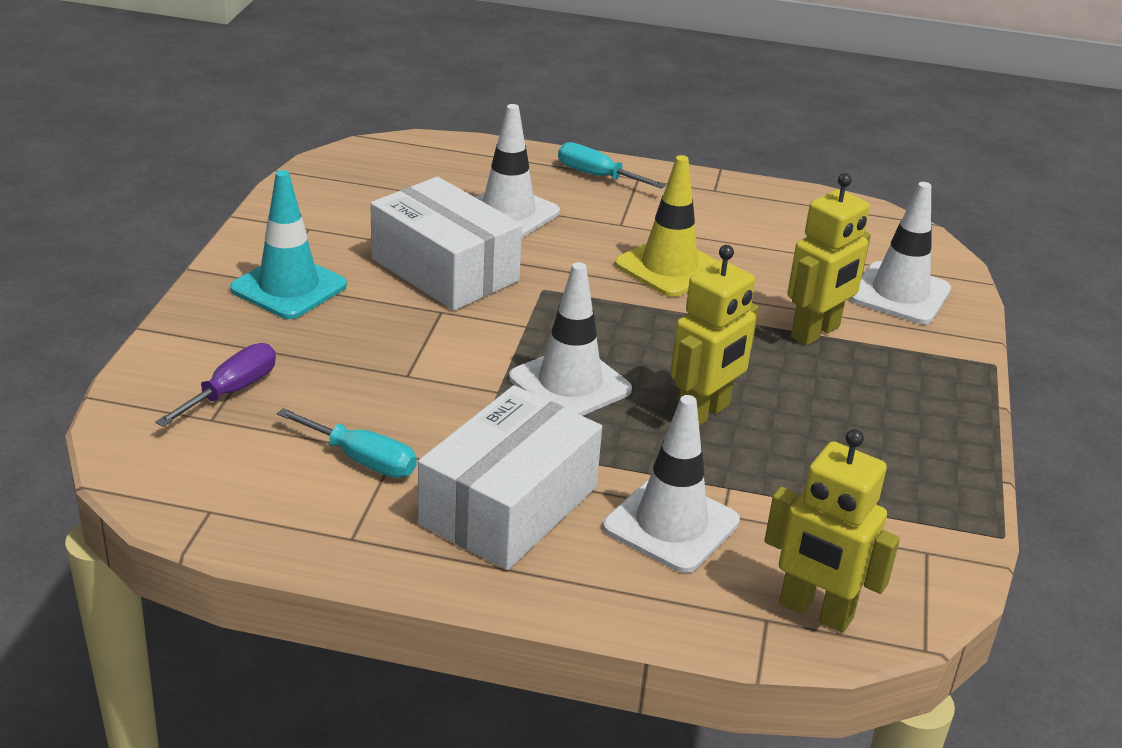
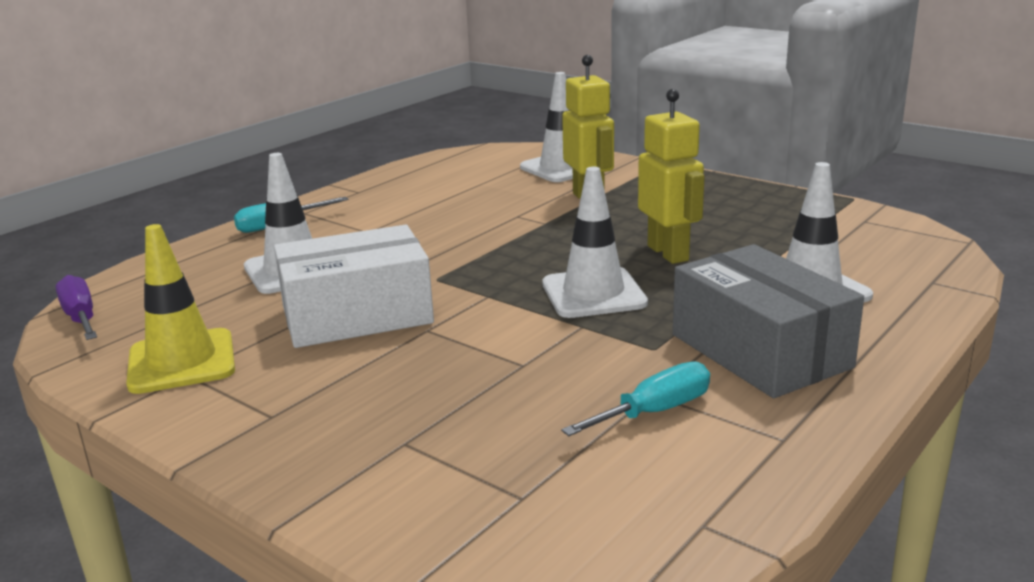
camera: 60 degrees left, 10 degrees down
purple screwdriver [155,343,276,427] -> purple screwdriver moved to [56,275,97,340]
turquoise traffic cone [230,170,347,319] -> none
white box [418,385,602,570] -> grey box [673,244,864,398]
yellow traffic cone [615,155,718,297] -> yellow traffic cone moved to [126,224,235,394]
yellow robot [764,429,900,633] -> none

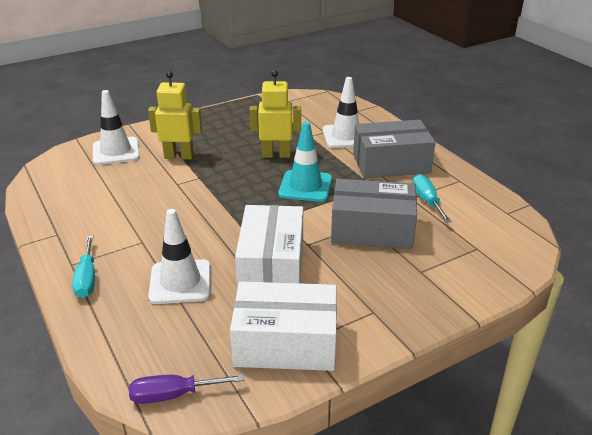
camera: 70 degrees left, 10 degrees up
yellow traffic cone [126,224,235,394] -> white box [230,281,337,371]
white traffic cone [542,167,648,318] -> turquoise traffic cone [278,121,332,202]
none -> grey box [331,179,417,249]

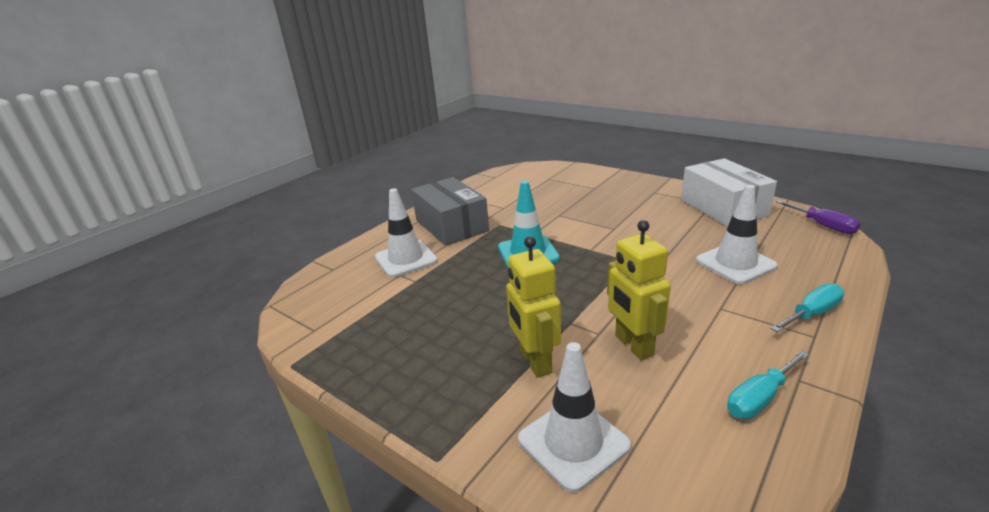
camera: 110 degrees left, 5 degrees down
white box [235,205,303,289] -> none
yellow robot [250,70,301,158] -> yellow robot moved to [607,220,671,360]
grey box [331,179,417,249] -> none
turquoise screwdriver [412,174,452,223] -> turquoise screwdriver moved to [727,350,809,419]

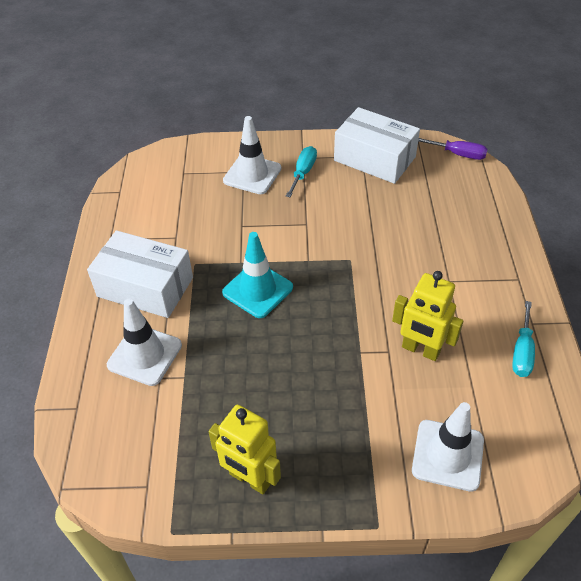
camera: 40 degrees left, 20 degrees up
grey box [411,177,489,246] -> white box [87,230,193,318]
yellow robot [506,236,561,378] -> yellow robot moved to [208,405,281,494]
white traffic cone [696,185,778,284] -> white traffic cone moved to [223,116,281,194]
turquoise screwdriver [771,283,844,332] -> turquoise screwdriver moved to [286,146,317,197]

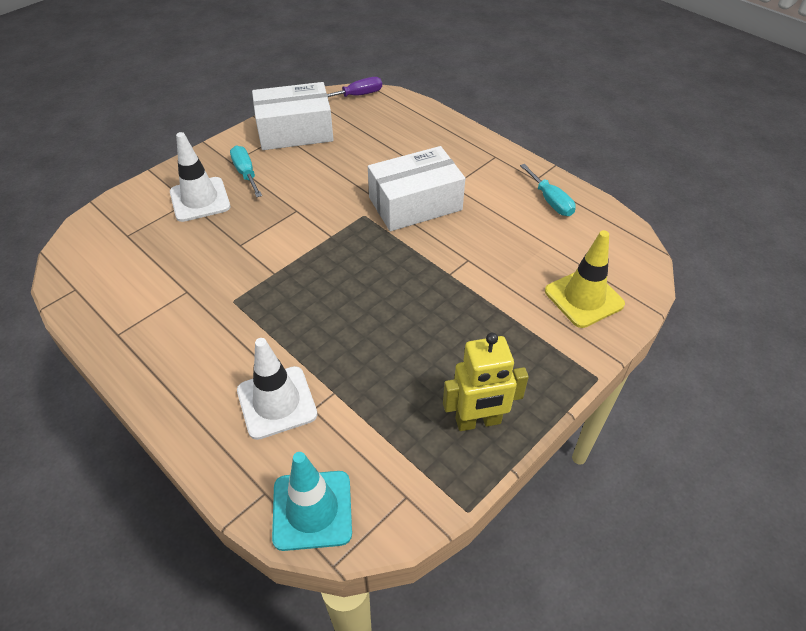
camera: 45 degrees left, 0 degrees up
white box [87,230,193,318] -> white box moved to [368,146,465,231]
turquoise traffic cone [222,232,293,318] -> turquoise traffic cone moved to [272,452,352,551]
yellow robot [392,271,464,361] -> none
white traffic cone [412,402,484,492] -> yellow traffic cone [545,230,625,328]

